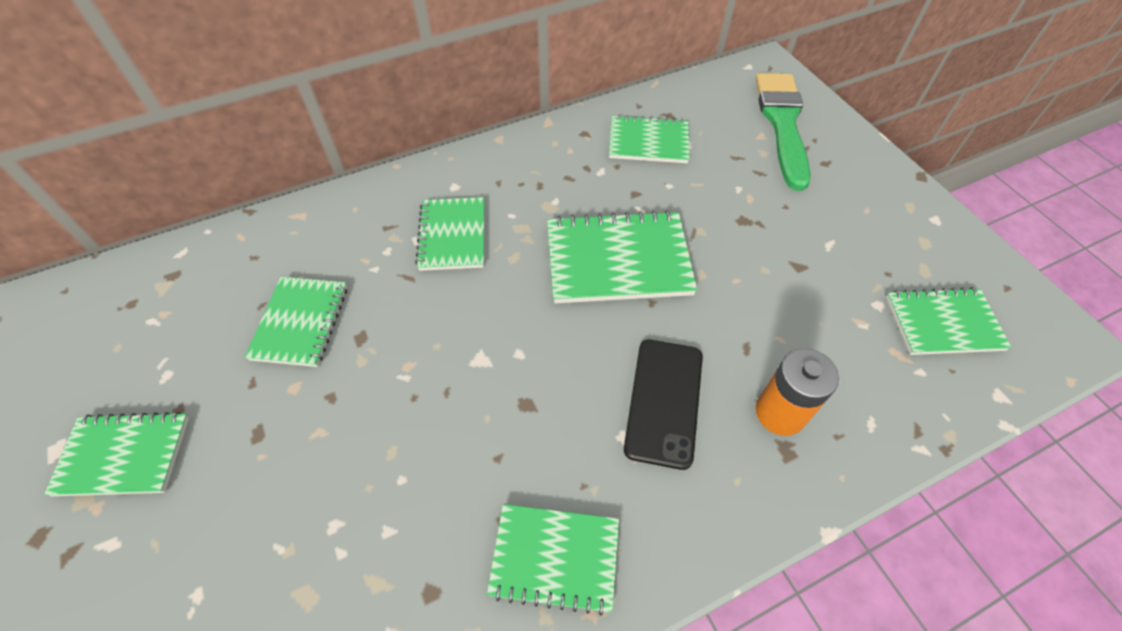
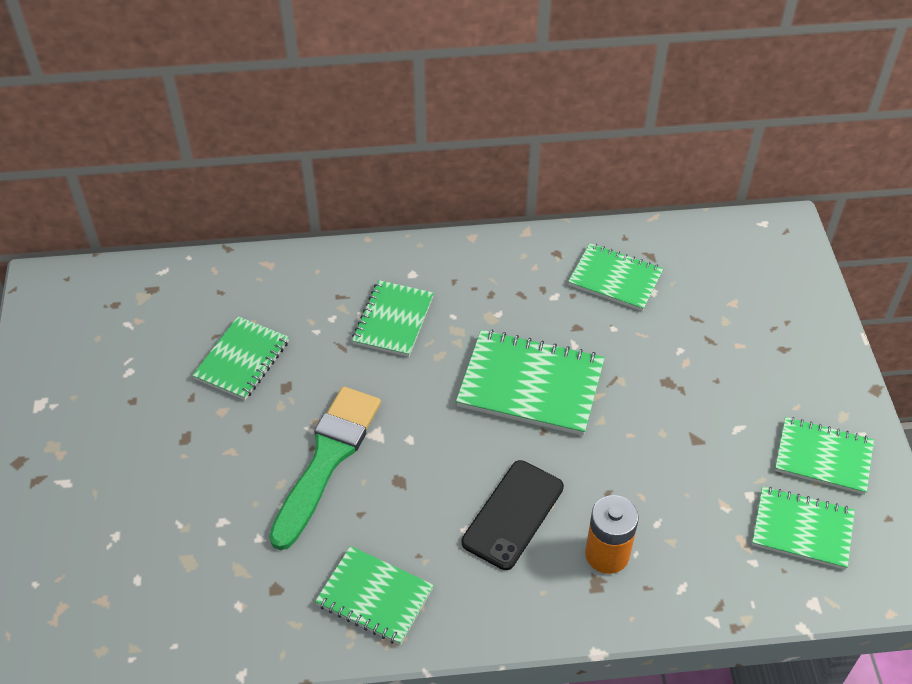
camera: 20 degrees right, 5 degrees down
green notebook [44,412,189,496] -> green notebook moved to [775,417,874,495]
green brush [756,73,811,191] -> green brush moved to [269,386,381,550]

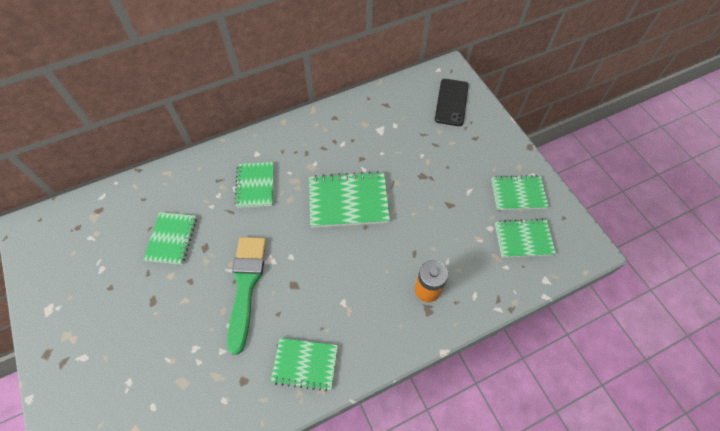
camera: 20 degrees left, 10 degrees up
black phone [461,460,564,570] -> black phone moved to [435,79,469,126]
green notebook [568,243,664,311] -> none

